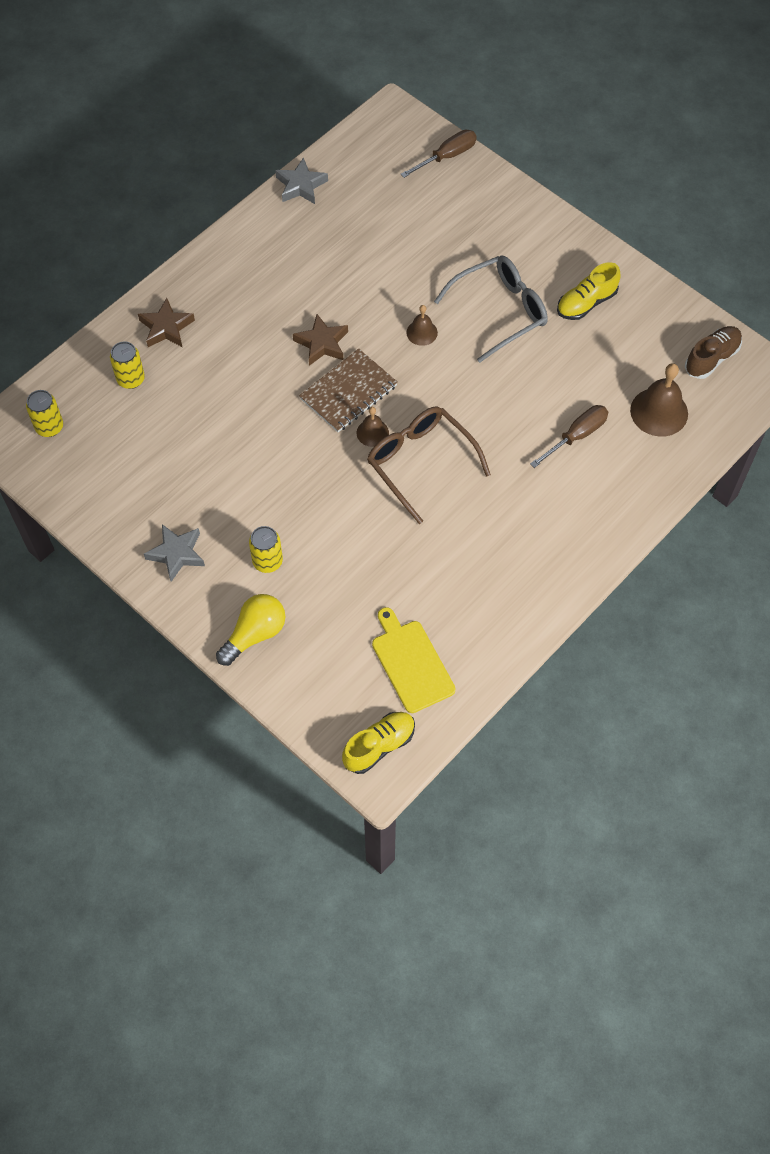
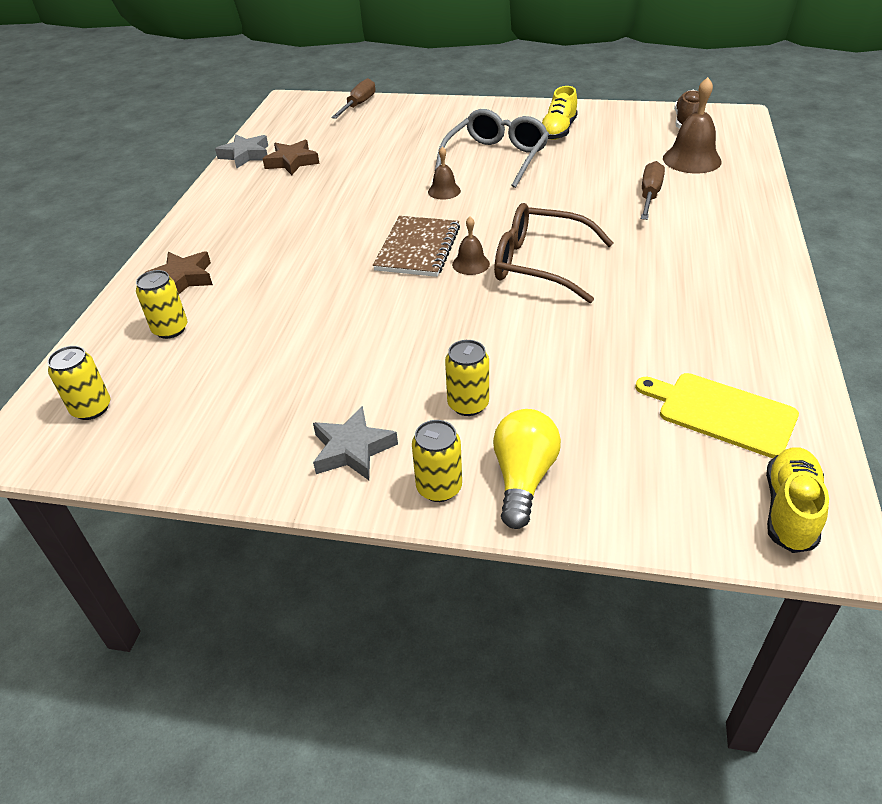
camera: 30 degrees left, 20 degrees down
brown star [293,314,348,366] -> brown star moved to [263,140,319,175]
none -> yellow can [412,420,462,502]

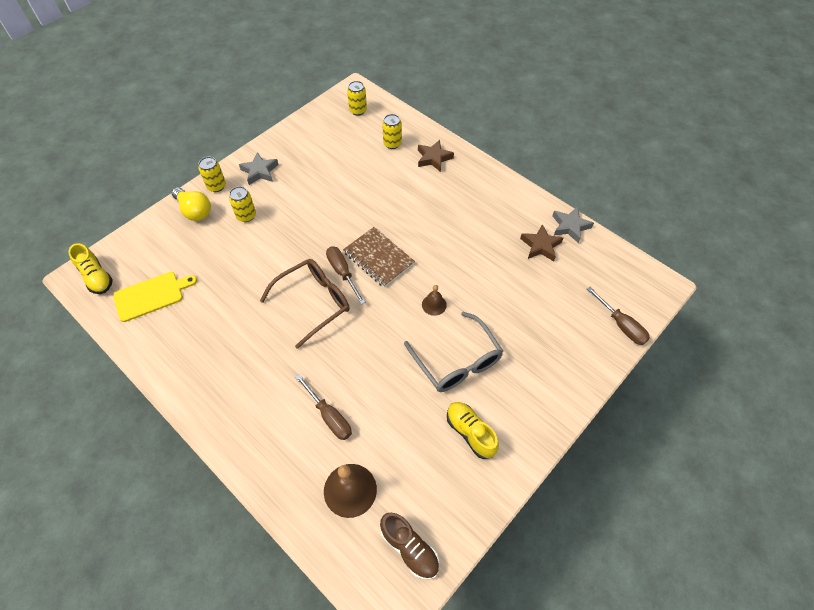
camera: 120 degrees right, 15 degrees up
brown bell [452,217,490,275] -> brown screwdriver [326,247,365,304]

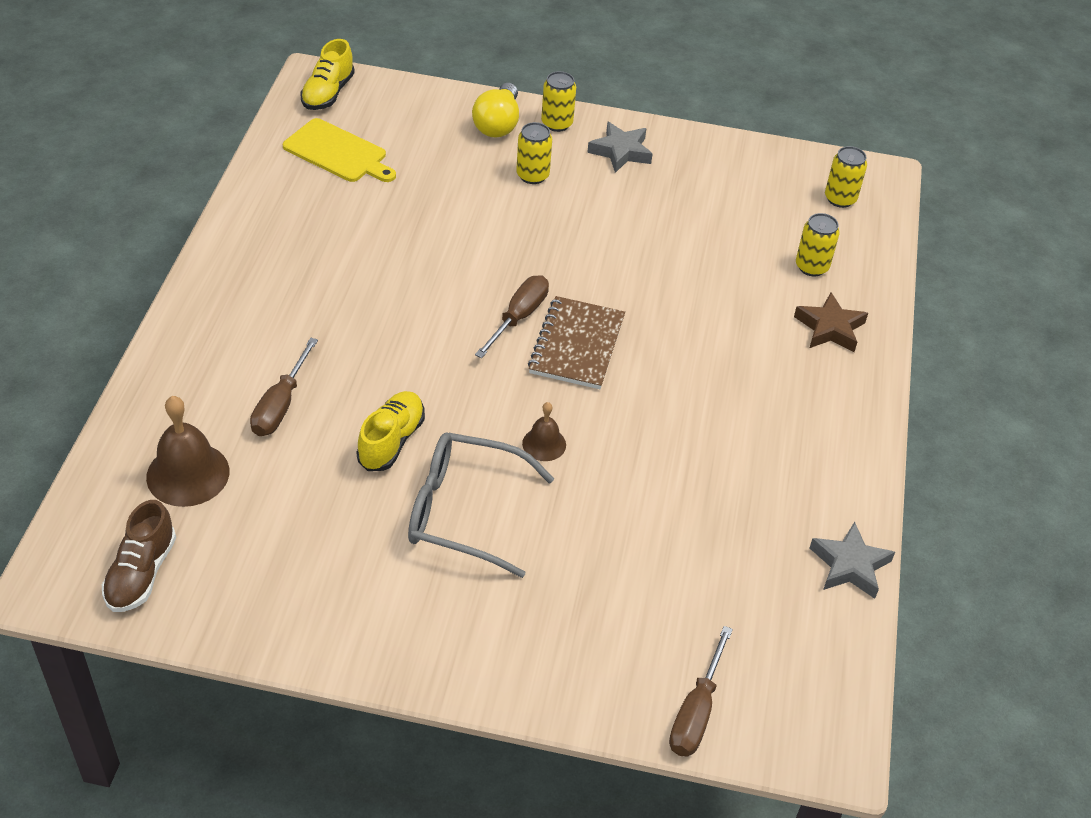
camera: 55 degrees right, 10 degrees down
brown glasses [260,259,350,349] -> none
grey glasses [404,312,503,392] -> grey glasses turned 75 degrees clockwise [408,432,554,578]
yellow shoe [447,402,499,459] -> yellow shoe moved to [357,391,425,471]
brown star [520,224,563,261] -> none

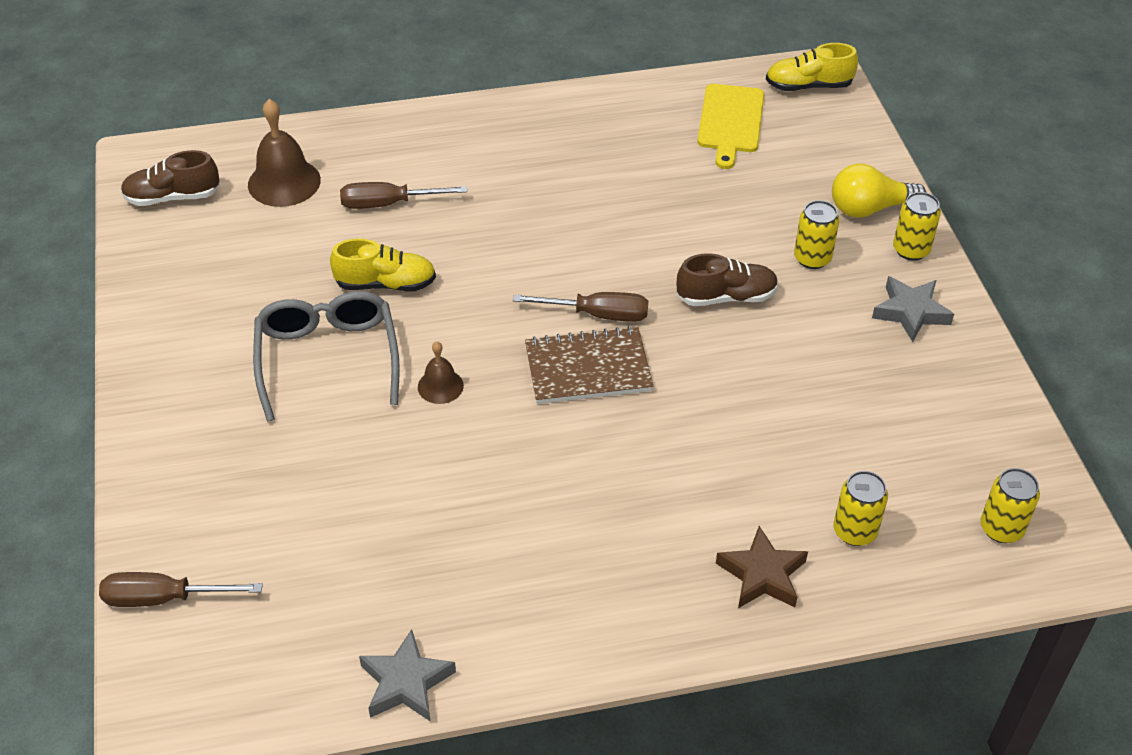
camera: 70 degrees right, 0 degrees up
none -> brown shoe [677,253,779,306]

